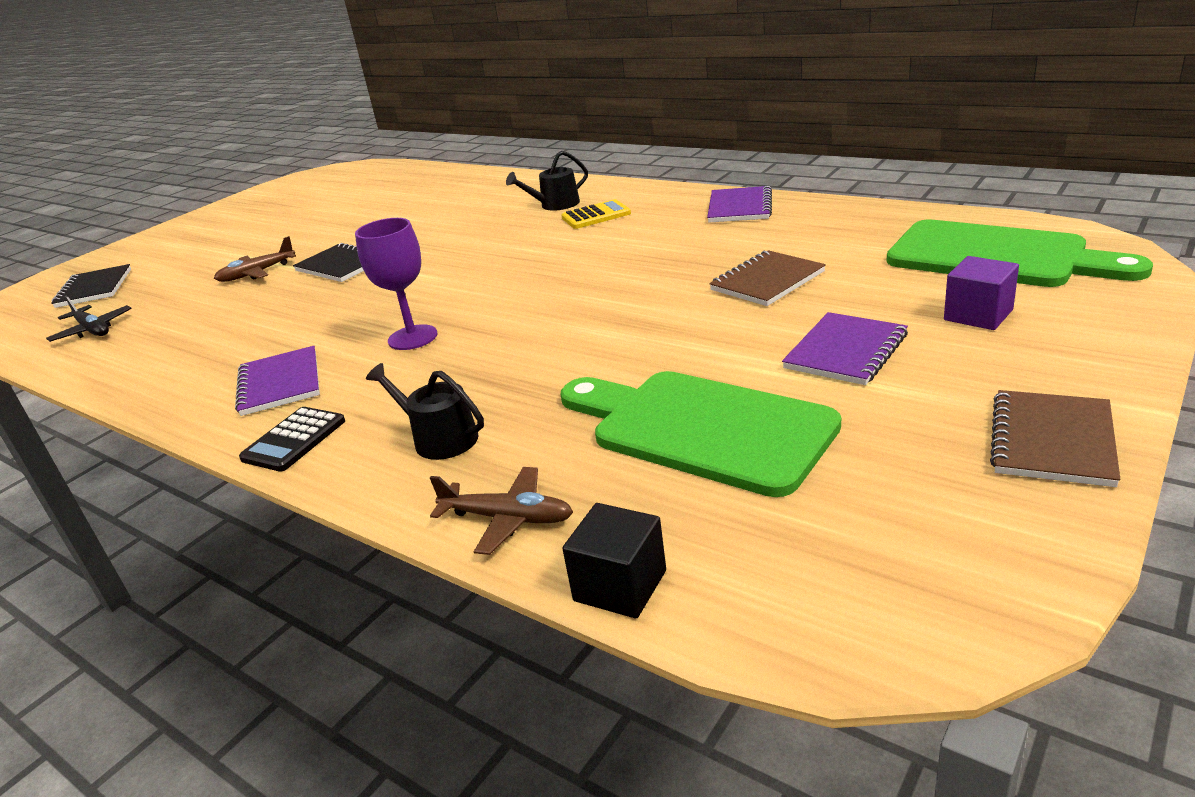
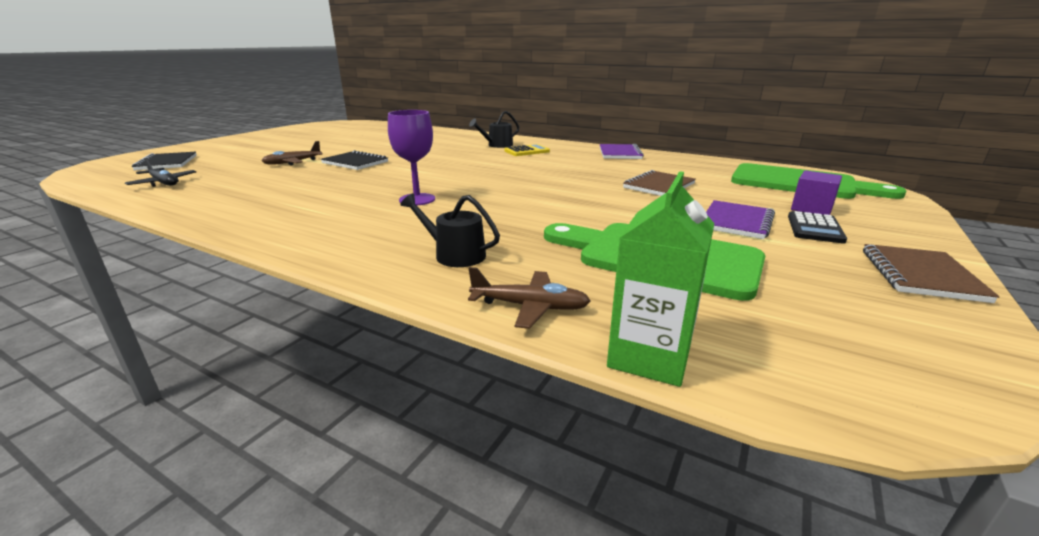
camera: 10 degrees left, 5 degrees down
purple notebook [235,346,320,416] -> none
black calculator [239,407,345,472] -> black calculator moved to [788,211,847,244]
black cube [562,503,666,618] -> green carton [607,171,715,387]

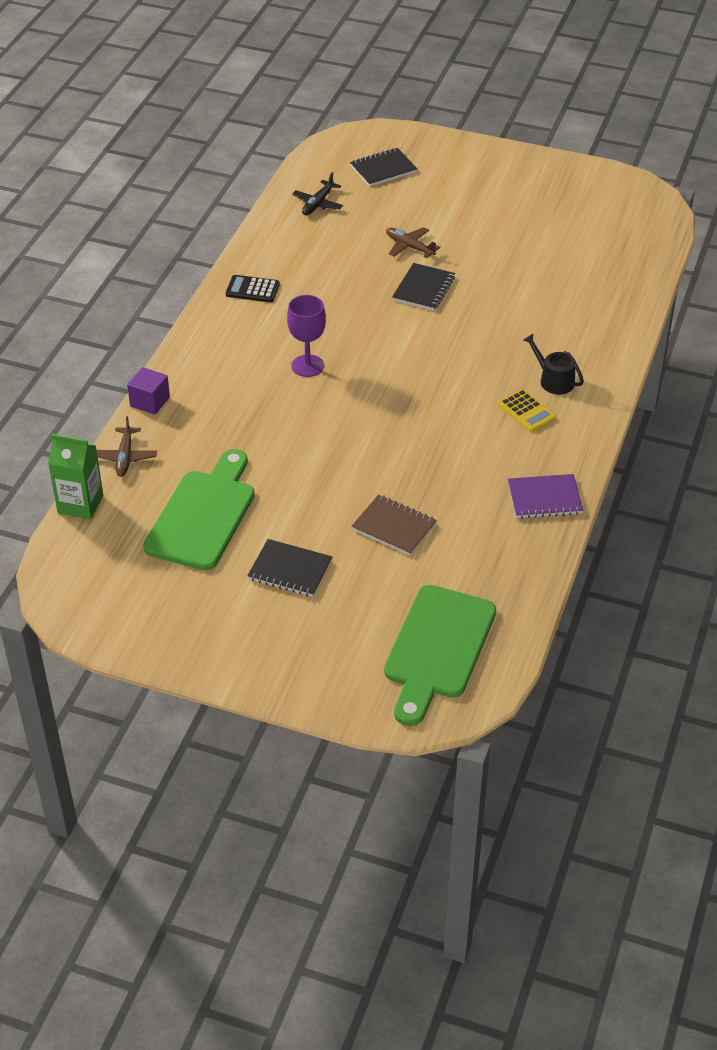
camera: 80 degrees right, 20 degrees up
black watering can [400,193,500,267] -> none
purple notebook [706,200,775,239] -> black notebook [247,539,332,597]
black calculator [788,211,847,244] -> black calculator moved to [226,275,280,302]
purple cube [791,170,842,215] -> purple cube moved to [127,367,170,415]
brown notebook [863,244,1000,303] -> none

